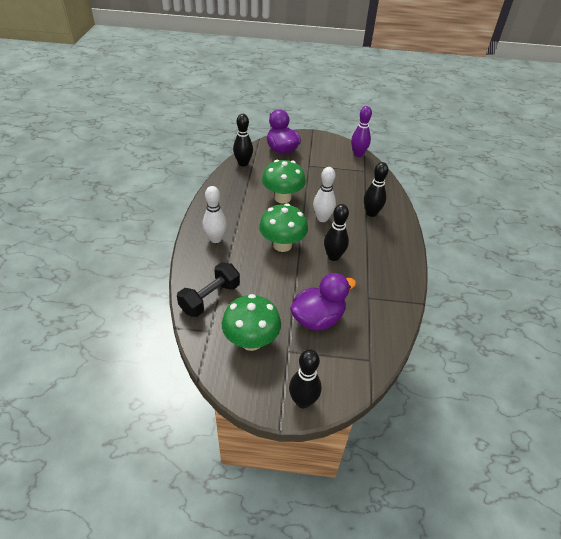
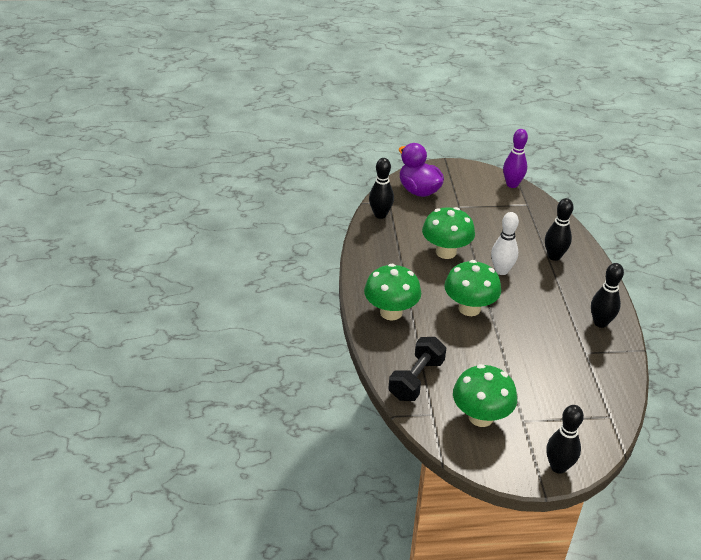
camera: 10 degrees left, 5 degrees down
white bowling pin [203,186,227,243] -> green mushroom [364,264,421,321]
purple duck [290,273,356,331] -> none
black bowling pin [324,204,349,261] -> black bowling pin moved to [591,263,624,328]

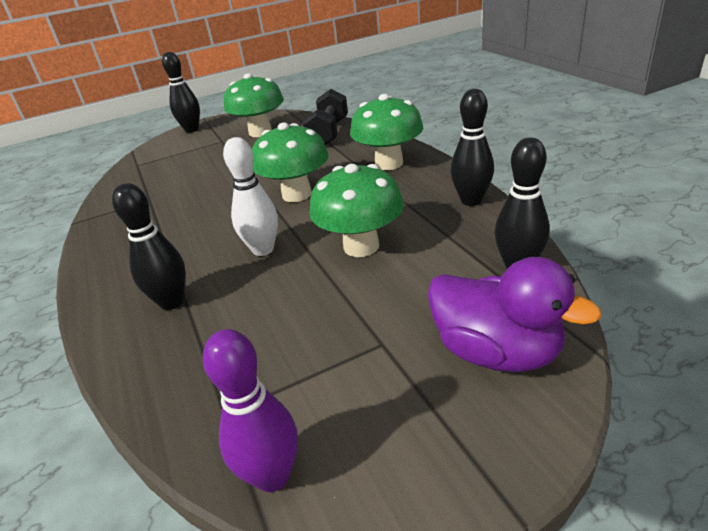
camera: 165 degrees right, 5 degrees down
black bowling pin [591,263,624,328] -> black bowling pin moved to [451,89,494,206]

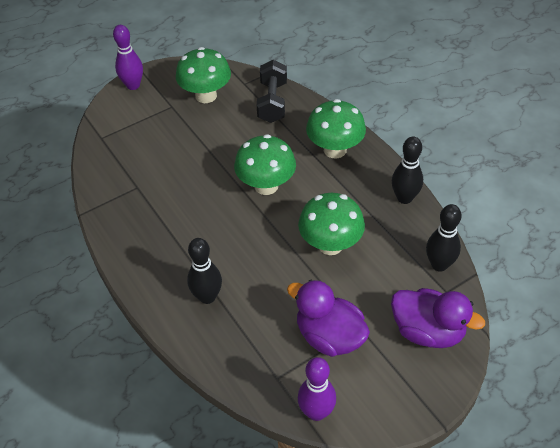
camera: 10 degrees left, 15 degrees up
black bowling pin [162,52,200,133] -> purple bowling pin [113,25,143,90]
white bowling pin [223,137,278,256] -> none
none -> purple duck [287,280,370,357]

